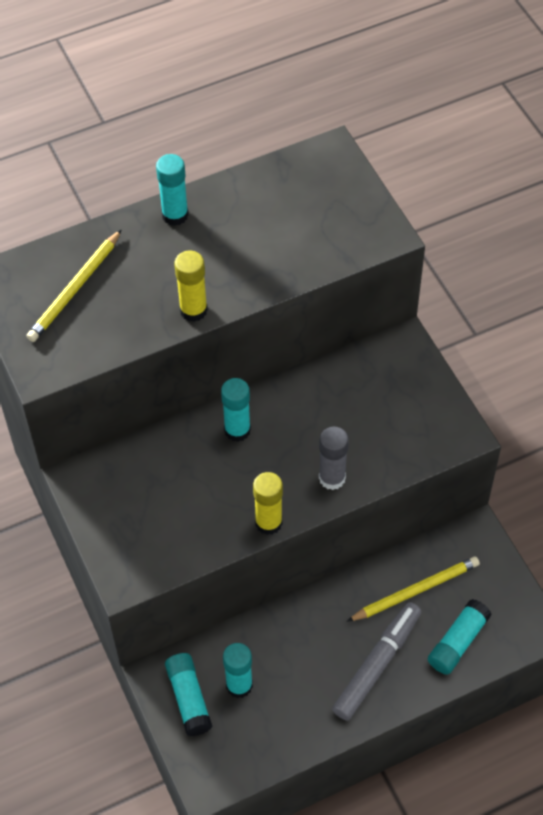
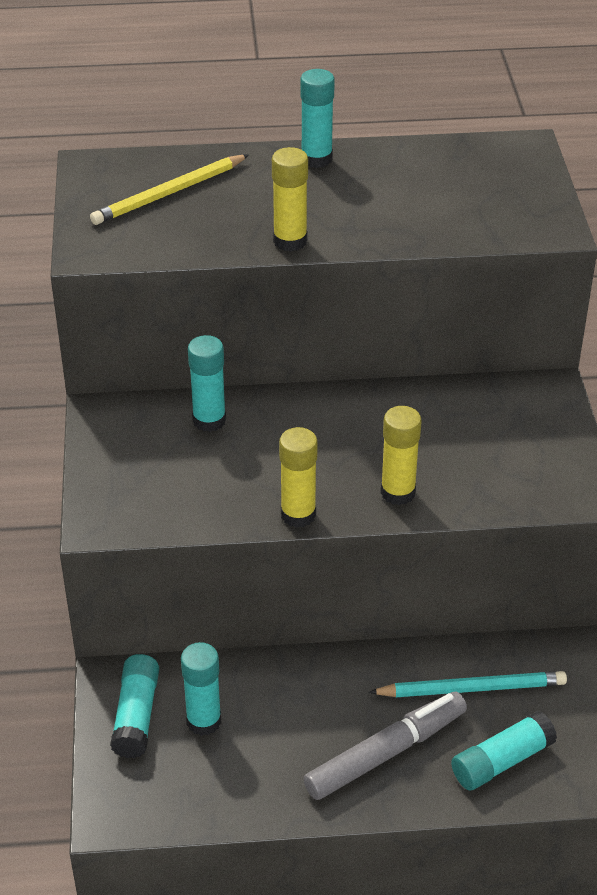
camera: 20 degrees right, 15 degrees down
turquoise glue stick [221,378,251,442] -> turquoise glue stick moved to [188,335,226,432]
grey glue stick [319,427,349,490] -> yellow glue stick [381,406,422,505]
yellow pencil [347,556,480,621] -> turquoise pencil [369,671,567,697]

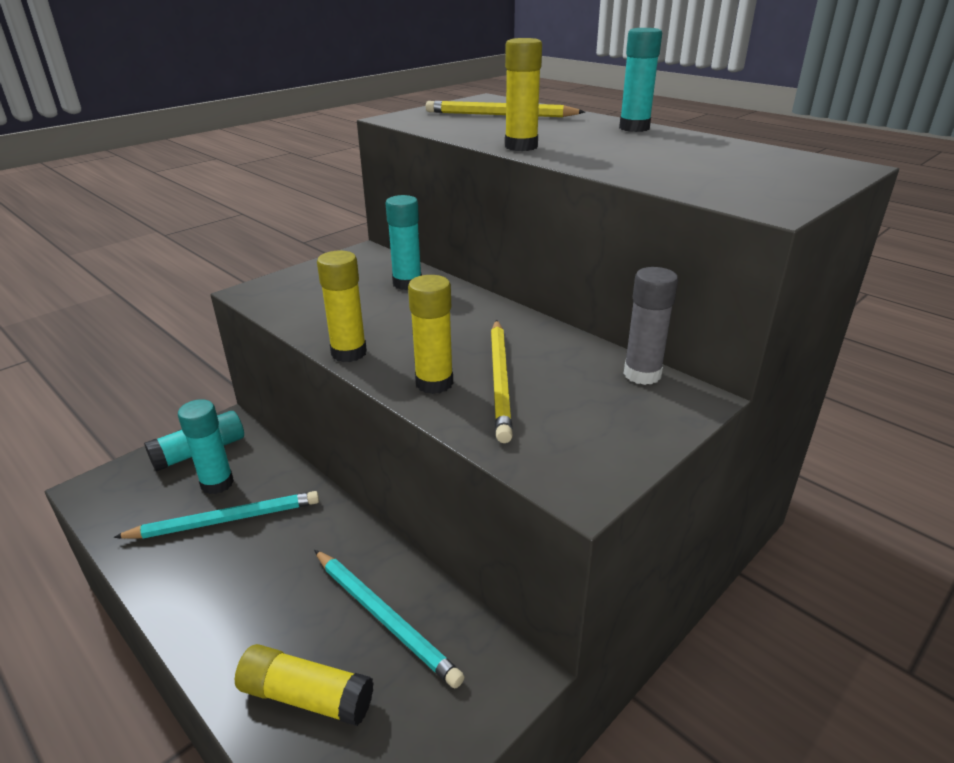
camera: 50 degrees right, 10 degrees down
grey marker [303,692,467,800] -> none
turquoise glue stick [451,711,557,790] -> yellow glue stick [235,644,374,726]
none -> turquoise pencil [113,491,319,539]
none -> yellow pencil [491,320,513,443]
none -> grey glue stick [624,267,678,385]

